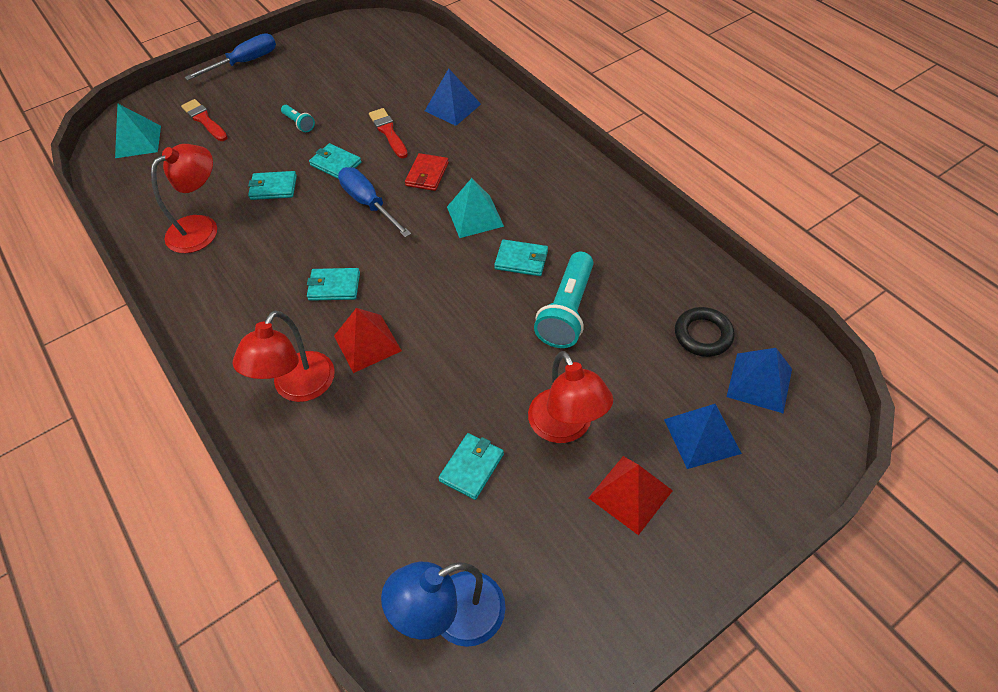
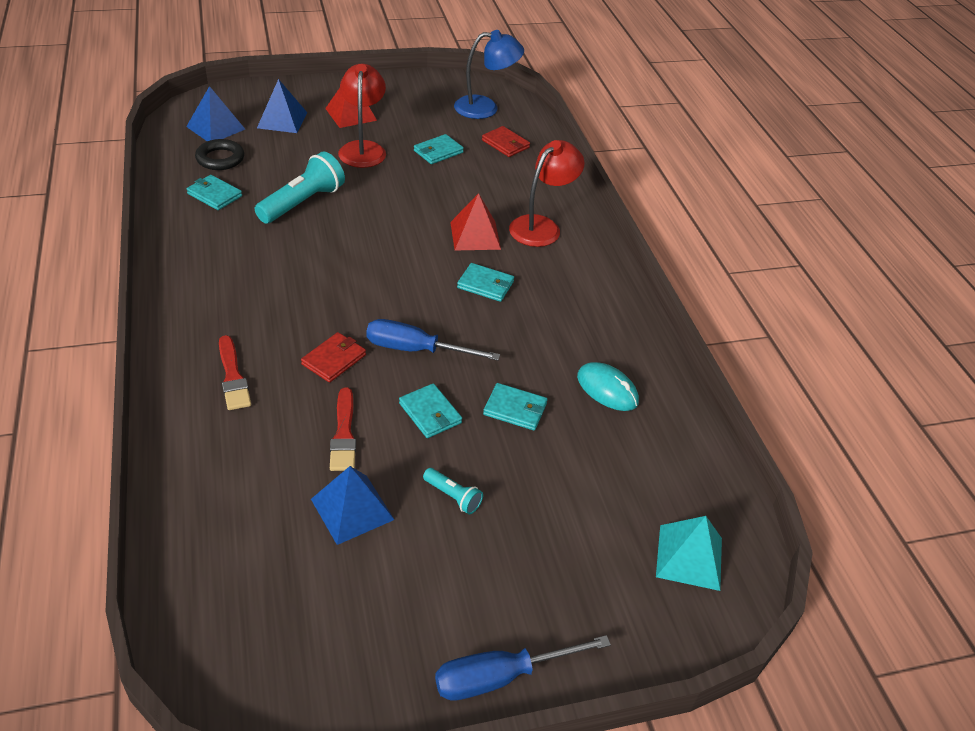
camera: 165 degrees left, 10 degrees down
red lamp [151,144,217,253] -> turquoise mouse [577,362,639,411]
red brush [181,99,228,141] -> red brush moved to [219,335,251,410]
turquoise flashlight [281,105,315,132] -> turquoise flashlight turned 150 degrees clockwise [423,468,483,514]
blue screwdriver [338,167,411,238] -> blue screwdriver turned 120 degrees clockwise [366,319,500,361]
blue pyramid [425,68,481,126] -> blue pyramid moved to [311,466,394,545]
turquoise pyramid [447,178,504,238] -> none
turquoise wallet [494,239,548,276] -> turquoise wallet moved to [187,175,242,210]
none -> red wallet [482,126,530,157]

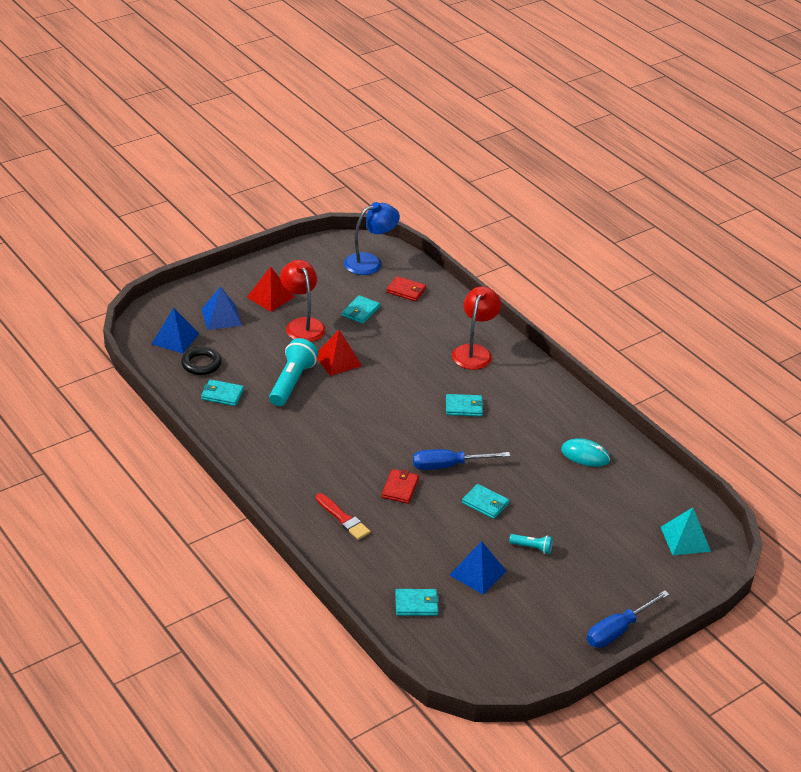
camera: 20 degrees left, 5 degrees down
red brush [330,388,356,471] -> none
red pyramid [450,193,501,250] -> red pyramid moved to [317,330,362,376]
turquoise wallet [483,383,547,430] -> turquoise wallet moved to [395,589,439,616]

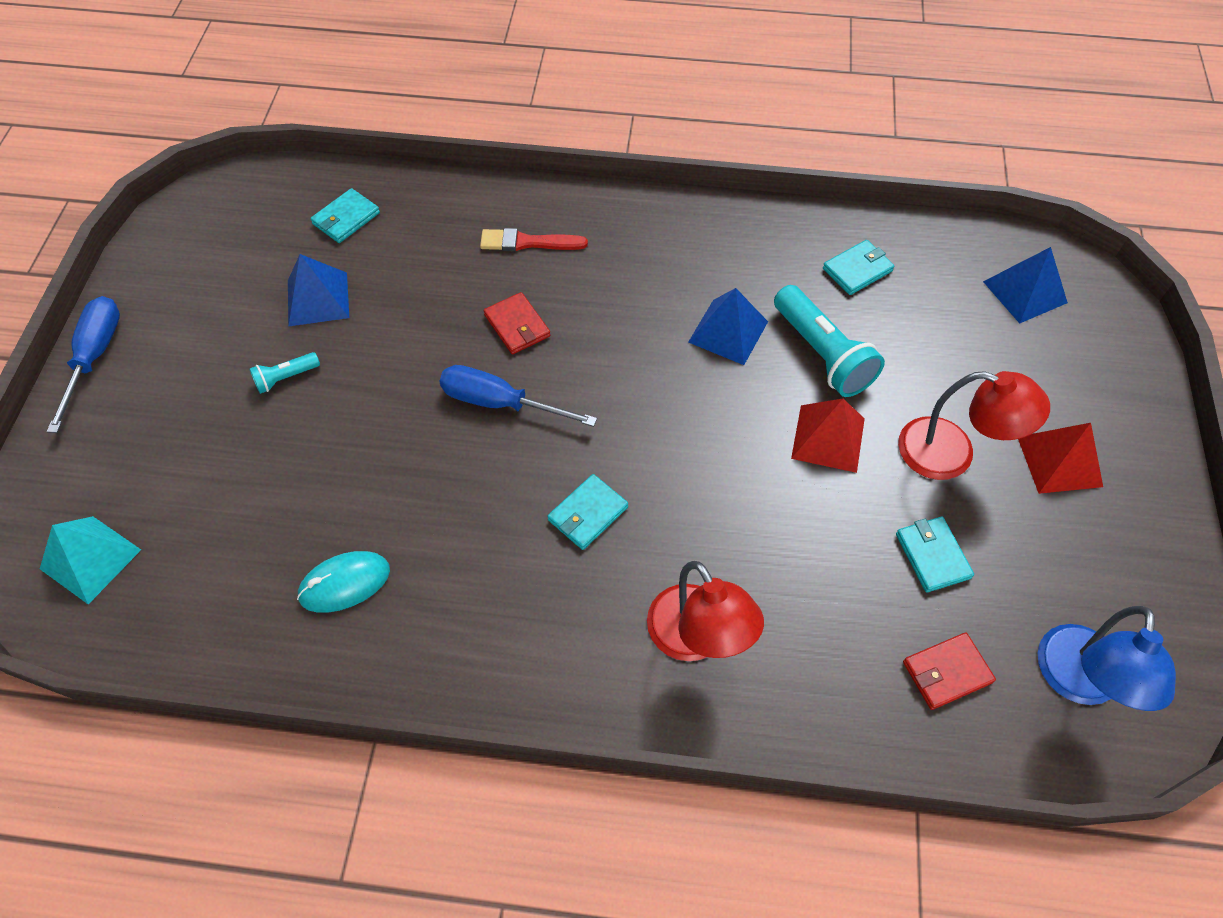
camera: 135 degrees right, 20 degrees up
black ring [181,347,222,375] -> none
blue pyramid [201,286,242,330] -> blue pyramid moved to [688,288,768,365]
blue screwdriver [413,449,510,470] -> blue screwdriver turned 105 degrees counterclockwise [439,365,597,427]
turquoise wallet [462,484,509,519] -> none

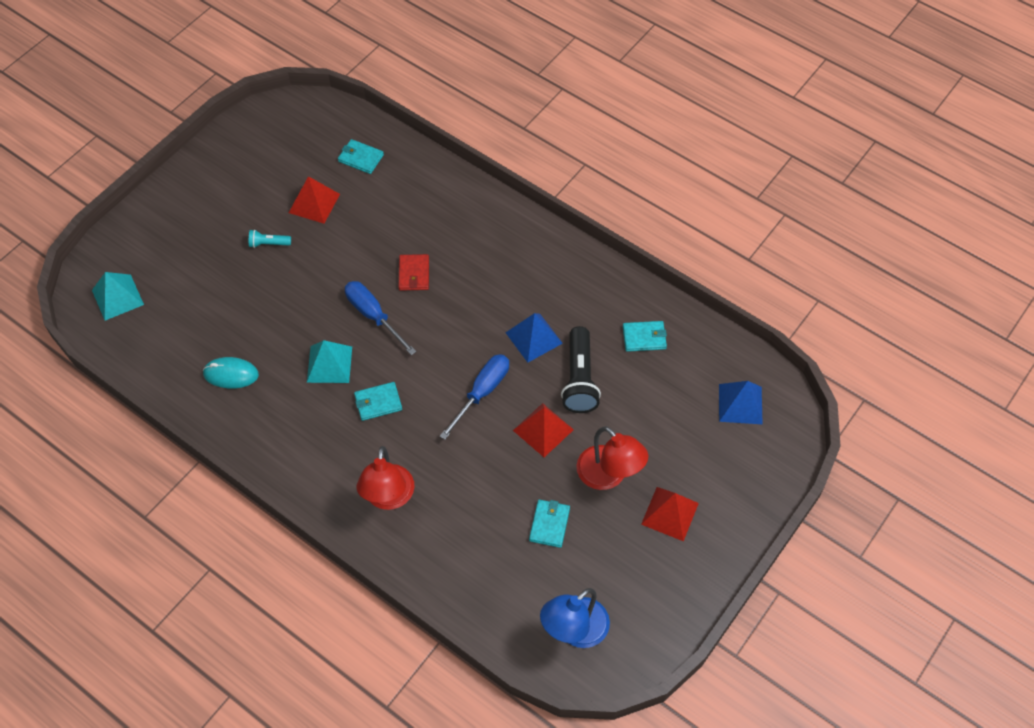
camera: 30 degrees right, 0 degrees up
blue screwdriver [47,296,120,433] -> blue screwdriver moved to [440,354,509,440]
blue pyramid [288,254,349,327] -> red pyramid [289,176,340,223]
turquoise wallet [310,188,380,243] -> turquoise wallet turned 45 degrees clockwise [338,139,384,174]
red brush [480,228,588,251] -> none
turquoise flashlight [774,285,885,397] -> black flashlight [561,326,601,413]
red wallet [903,632,996,710] -> none
none -> turquoise pyramid [307,340,352,383]

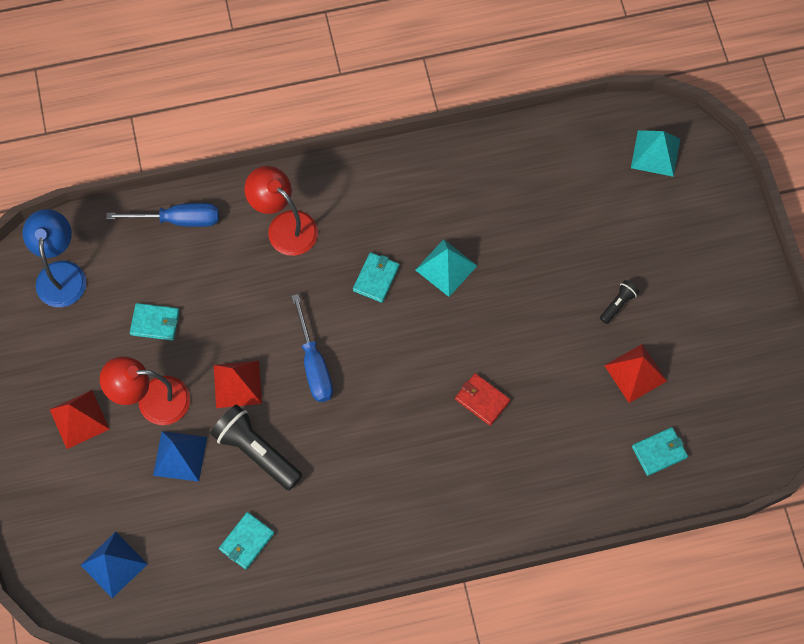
camera: 130 degrees right, 10 degrees up
turquoise mouse [202,357,259,389] -> none
turquoise flashlight [249,230,291,248] -> black flashlight [600,280,639,324]
blue screwdriver [345,281,416,355] -> blue screwdriver moved to [106,203,219,227]
blue pyramid [505,313,563,362] -> blue pyramid moved to [153,431,207,482]
turquoise wallet [529,500,570,548] -> turquoise wallet turned 45 degrees counterclockwise [130,303,180,341]

